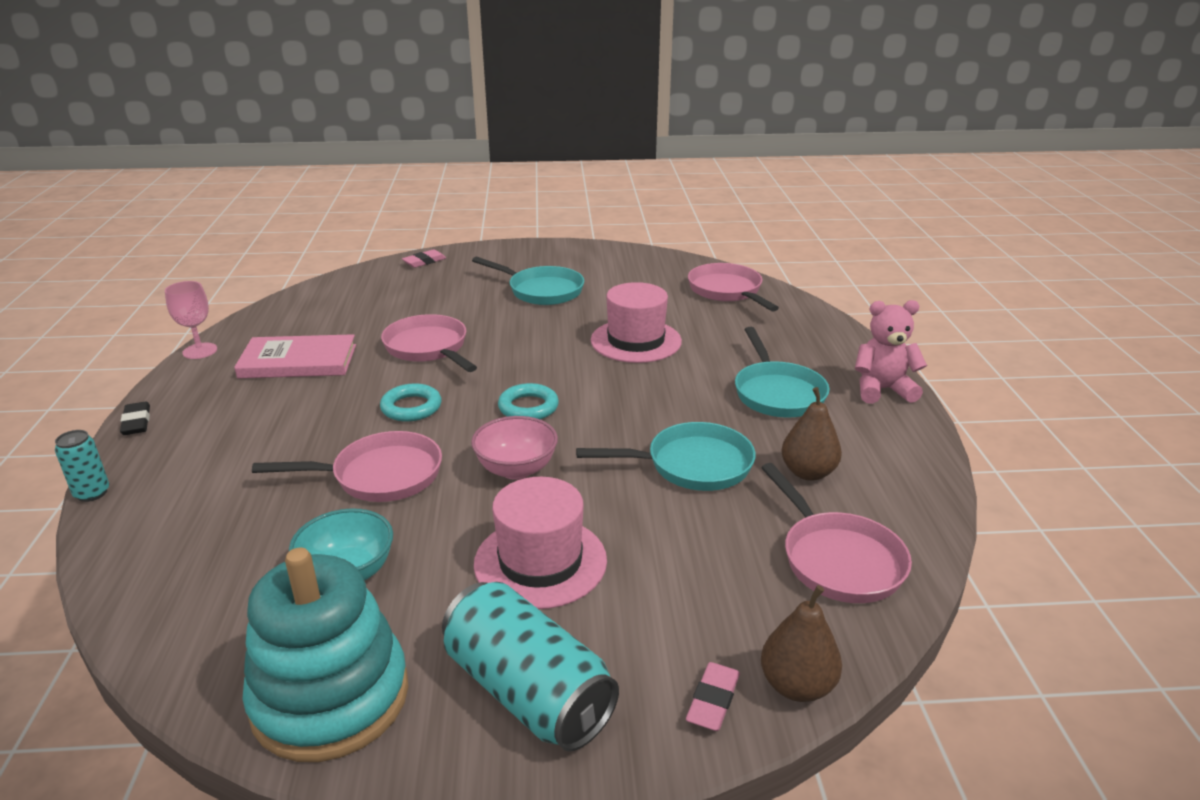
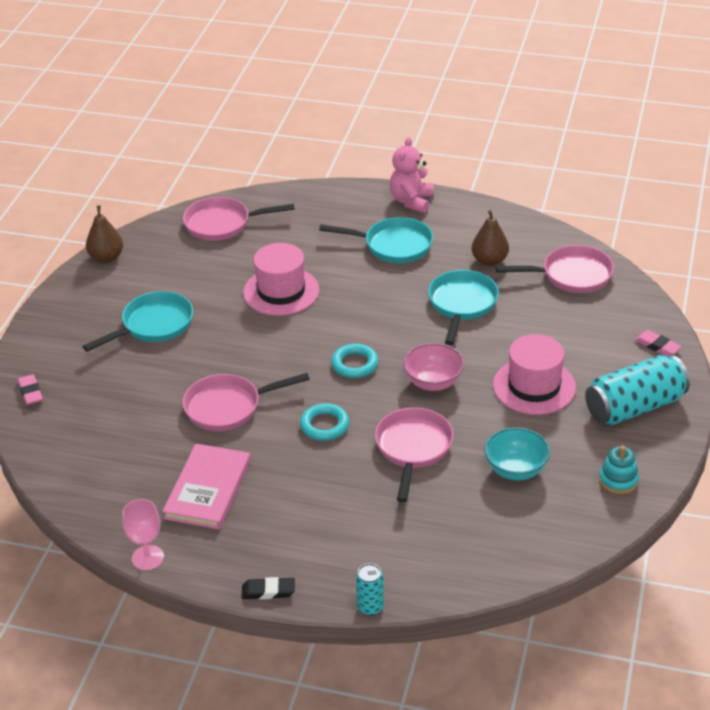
camera: 70 degrees left, 10 degrees up
turquoise stacking toy [243,548,408,762] -> turquoise stacking toy [599,446,639,494], size x0.45
brown pear [761,585,842,702] -> brown pear moved to [86,205,123,263]

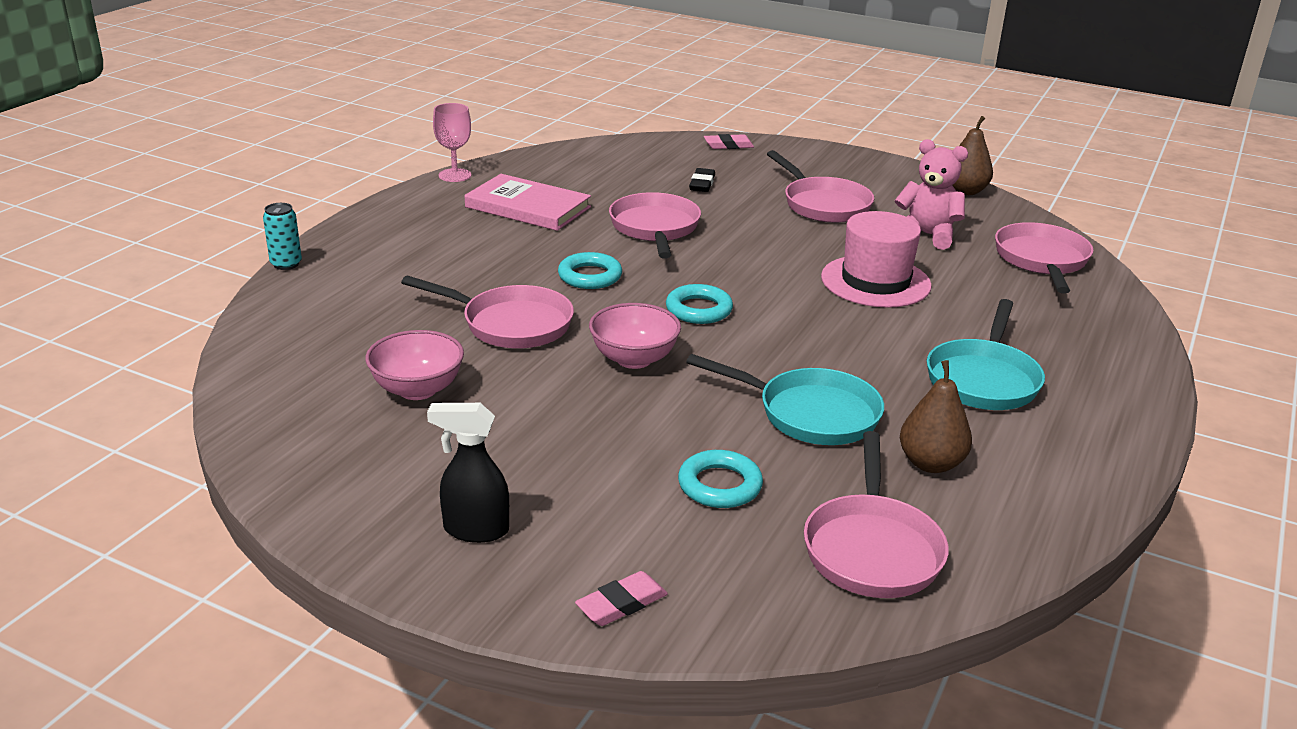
camera: 100 degrees right, 10 degrees down
turquoise pan [82,291,193,352] -> pink pan [767,150,874,223]
black eraser [242,577,295,599] -> black eraser moved to [689,168,715,192]
pink teddy bear [390,137,434,213] -> pink teddy bear moved to [895,139,968,250]
turquoise bowl [485,427,550,480] -> pink bowl [365,330,464,400]
pink hat [493,334,576,415] -> none
turquoise can [585,355,690,425] -> black spray bottle [427,403,509,543]
turquoise stacking toy [599,446,639,494] -> none
none -> turquoise ring [678,450,763,508]

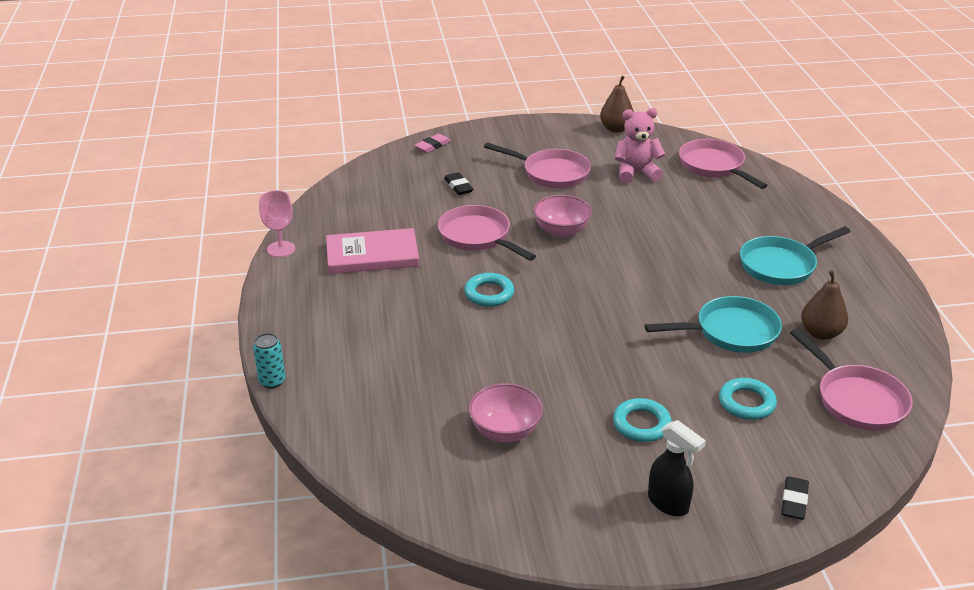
camera: 35 degrees left, 5 degrees up
pink pan [401,276,574,349] -> none
black spray bottle [427,403,509,543] -> black spray bottle turned 105 degrees counterclockwise [648,420,706,516]
pink eraser [575,571,668,626] -> black eraser [781,476,809,520]
pink bowl [589,303,681,369] -> pink bowl moved to [533,195,592,238]
turquoise ring [666,284,733,324] -> turquoise ring moved to [613,398,672,442]
pink hat [821,211,932,308] -> none
turquoise pan [927,299,1045,410] -> turquoise pan turned 75 degrees clockwise [740,226,851,285]

